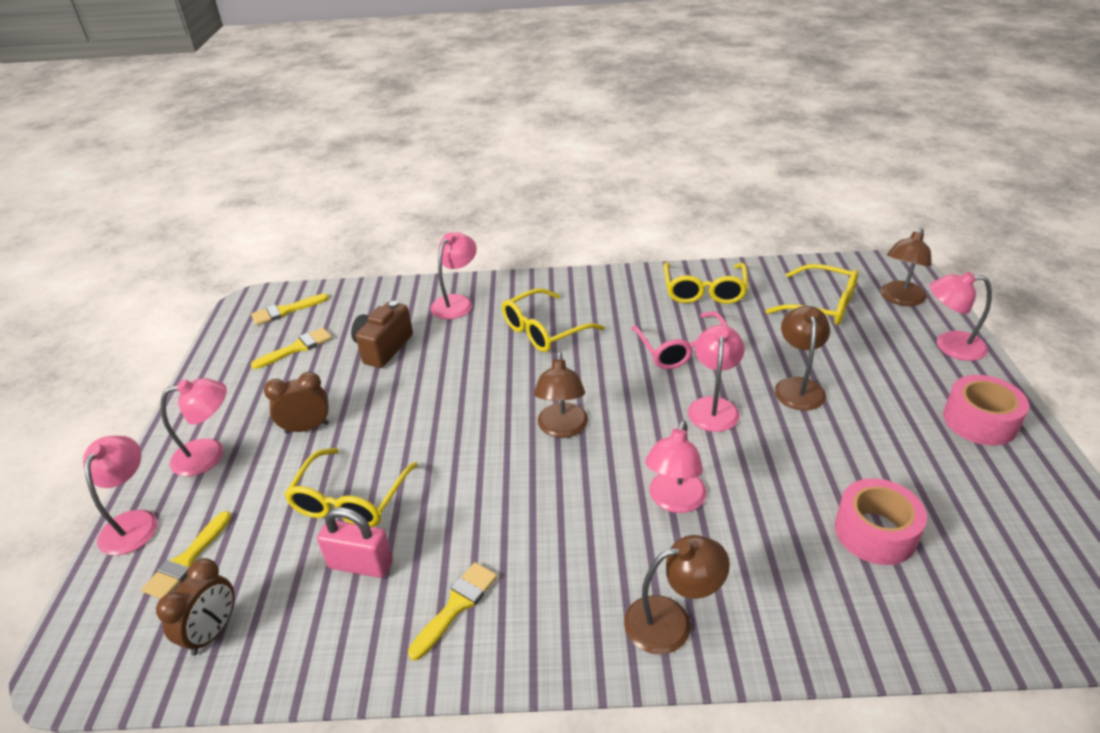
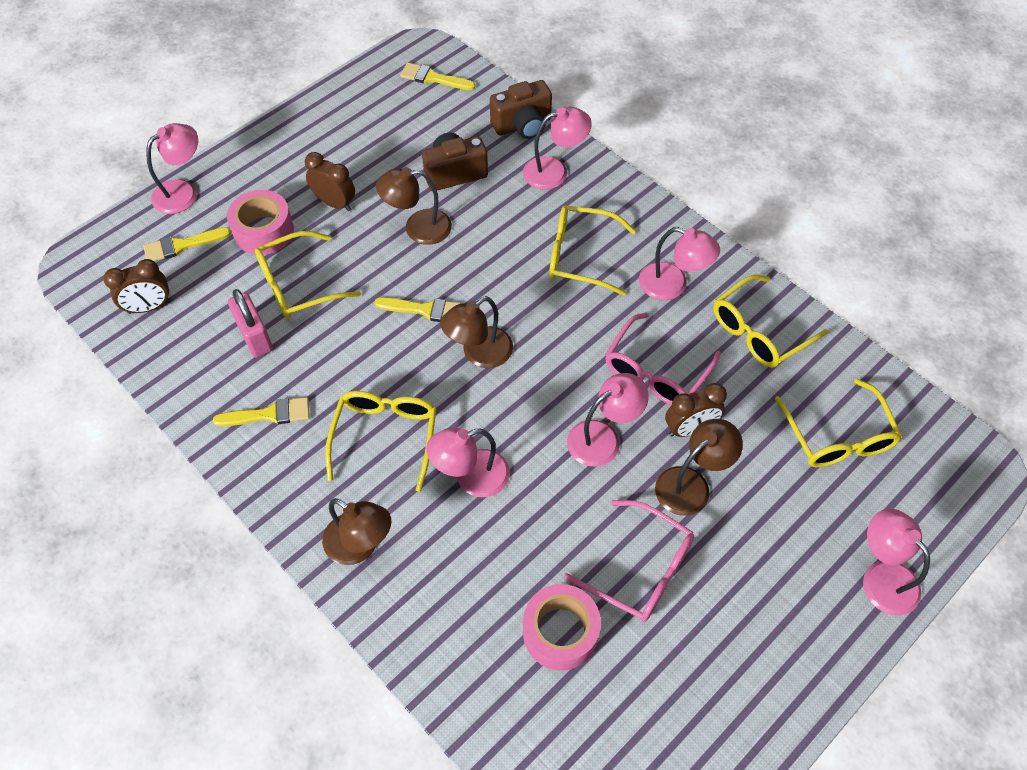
camera: 45 degrees right, 20 degrees up
pink lamp [160,378,227,476] -> pink lamp moved to [639,227,720,300]
yellow brush [251,327,332,369] -> yellow brush moved to [374,297,462,322]
brown lamp [881,228,932,306] -> brown lamp moved to [376,167,452,245]
pink tape [943,375,1029,445] -> pink tape moved to [227,190,294,255]
none -> yellow glasses [325,391,436,492]
none -> brown camera [490,80,552,139]
none -> pink glasses [564,500,694,622]
none -> brown clock [665,383,727,437]

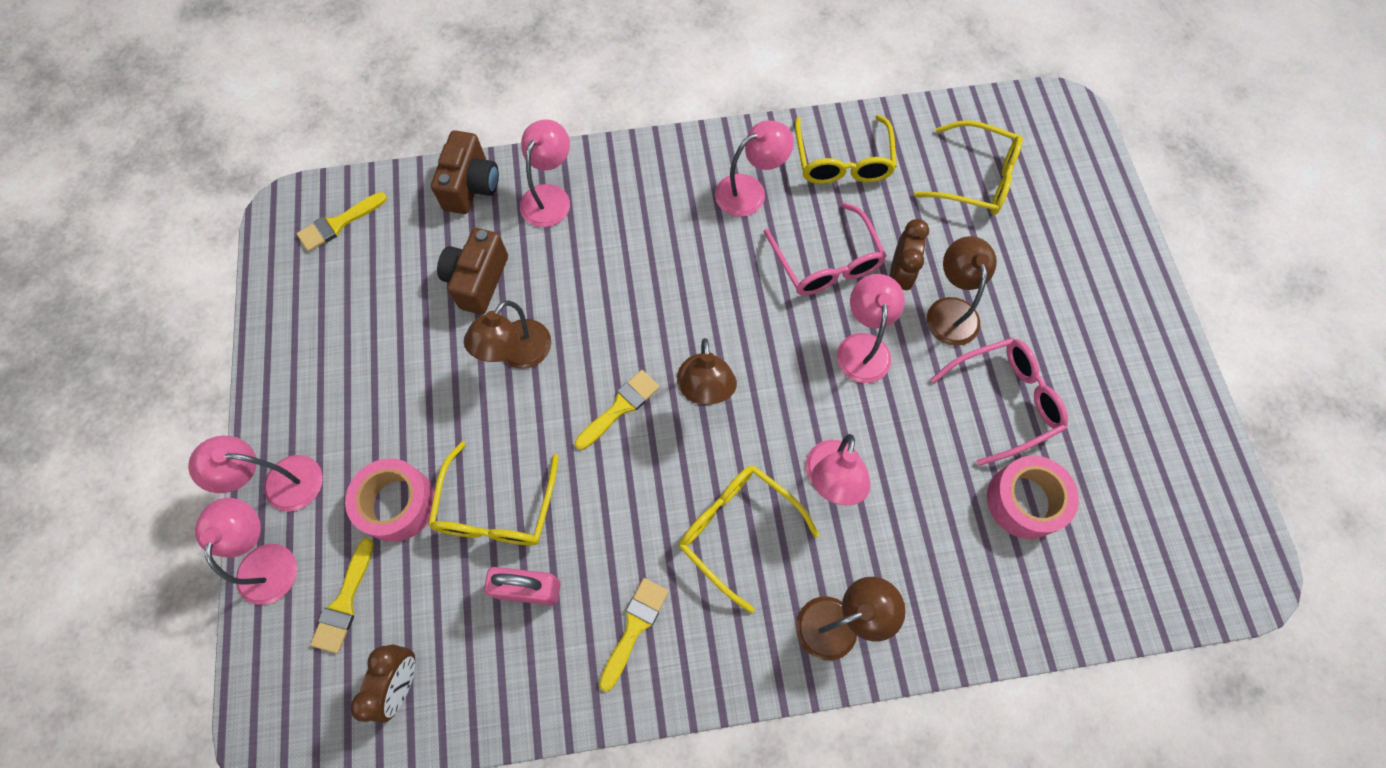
camera: 55 degrees left, 10 degrees up
brown clock [305,152,355,211] -> none
yellow glasses [549,206,636,296] -> none
pink lamp [863,509,930,615] -> pink lamp moved to [188,436,323,512]

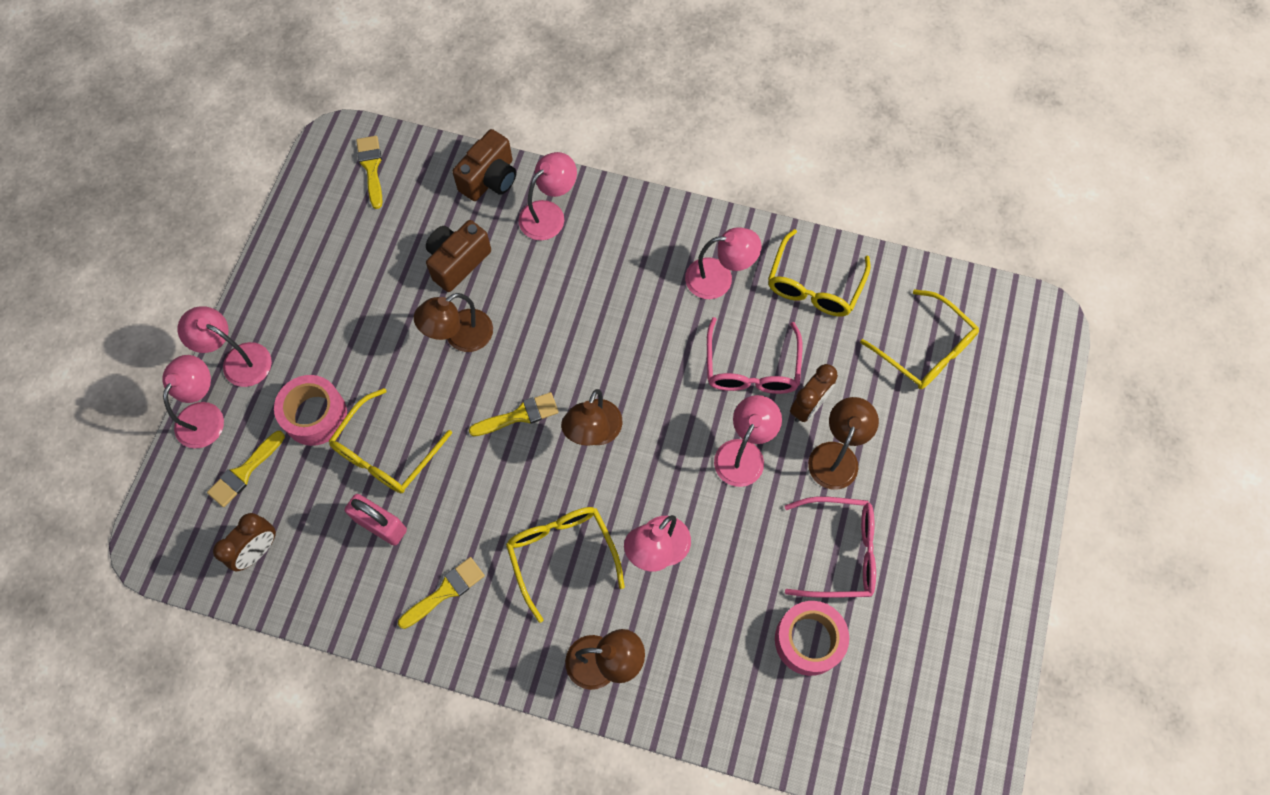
camera: 25 degrees right, 0 degrees up
yellow brush [297,192,387,251] -> yellow brush turned 90 degrees clockwise [356,136,383,209]

